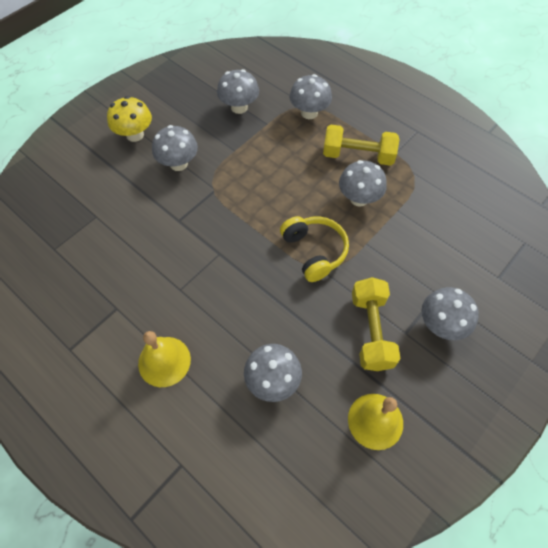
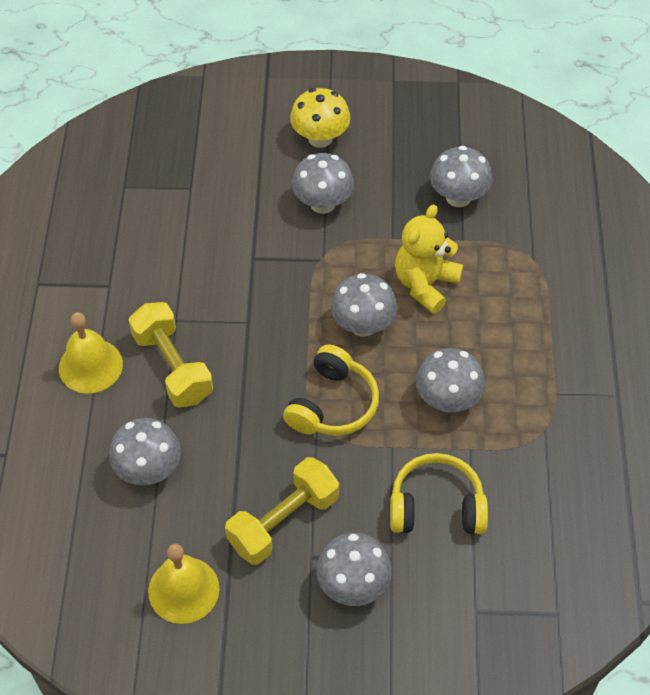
camera: 50 degrees right, 5 degrees down
grey mushroom [290,74,332,119] -> grey mushroom moved to [331,273,397,337]
yellow dumbbell [323,125,399,166] -> yellow dumbbell moved to [128,302,213,408]
none -> yellow headphones [390,453,488,534]
none -> yellow teddy bear [395,204,463,314]

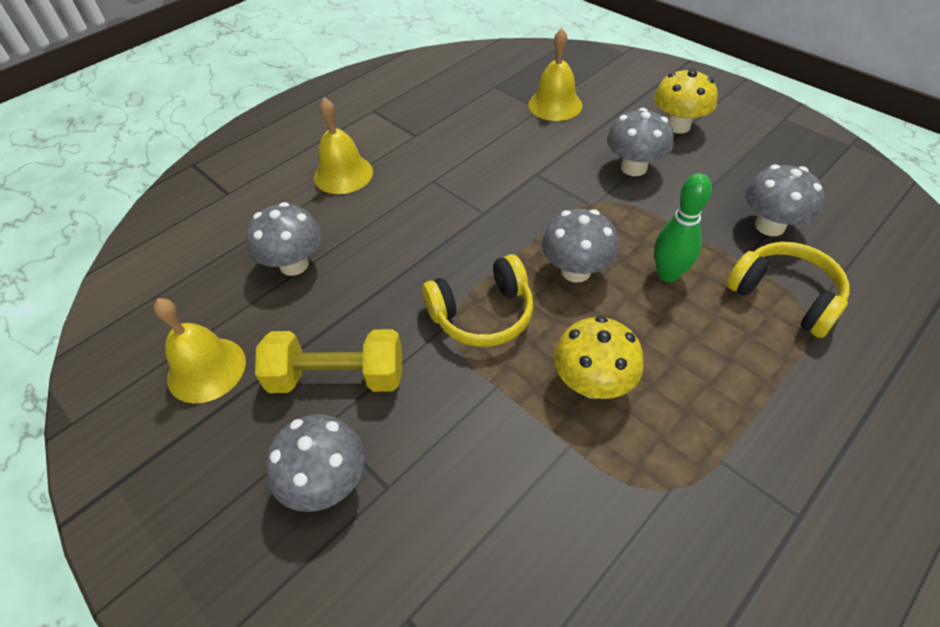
camera: 45 degrees right, 5 degrees down
yellow dumbbell [128,302,213,408] -> none
yellow headphones [390,453,488,534] -> yellow headphones moved to [726,242,850,338]
yellow teddy bear [395,204,463,314] -> green bowling pin [654,173,712,282]
grey mushroom [416,348,485,412] -> yellow mushroom [554,316,643,399]
none -> yellow bell [528,28,582,121]

